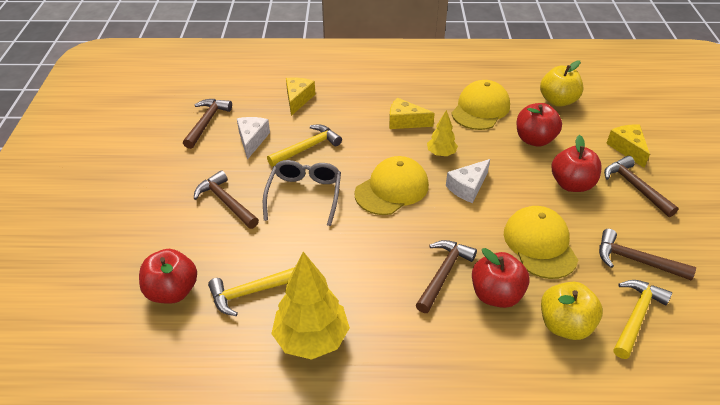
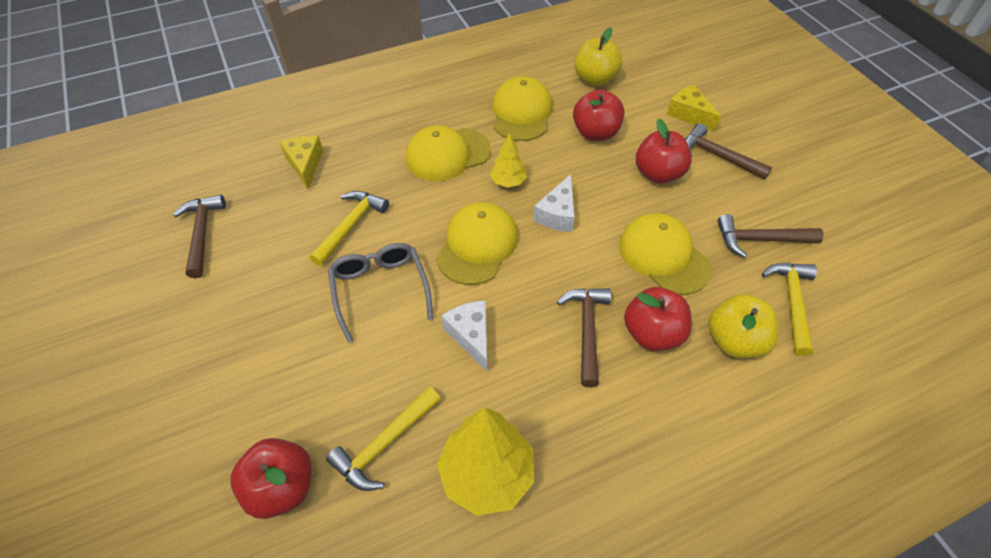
camera: 25 degrees left, 10 degrees up
brown hammer [194,170,259,229] -> none
white cheese [237,117,270,160] -> white cheese moved to [441,300,487,371]
yellow cheese [389,98,435,129] -> yellow cap [406,125,491,181]

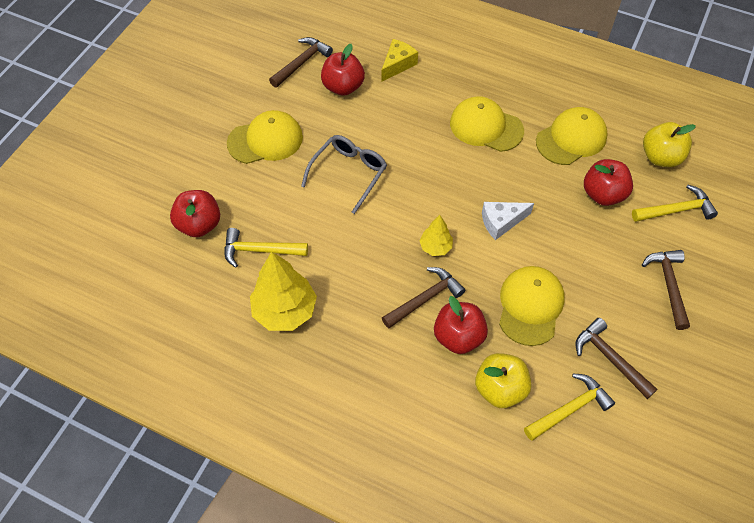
camera: 50 degrees right, 5 degrees up
yellow hammer [310,191,389,266] -> yellow hammer moved to [632,185,718,222]
yellow cap [436,202,518,285] -> yellow cap moved to [227,110,303,164]
white cheese [441,300,487,371] -> none
yellow tree [490,133,527,188] -> yellow tree moved to [419,215,453,256]
red apple [636,118,692,184] -> red apple moved to [321,44,365,96]
yellow cheese [667,85,721,132] -> none

